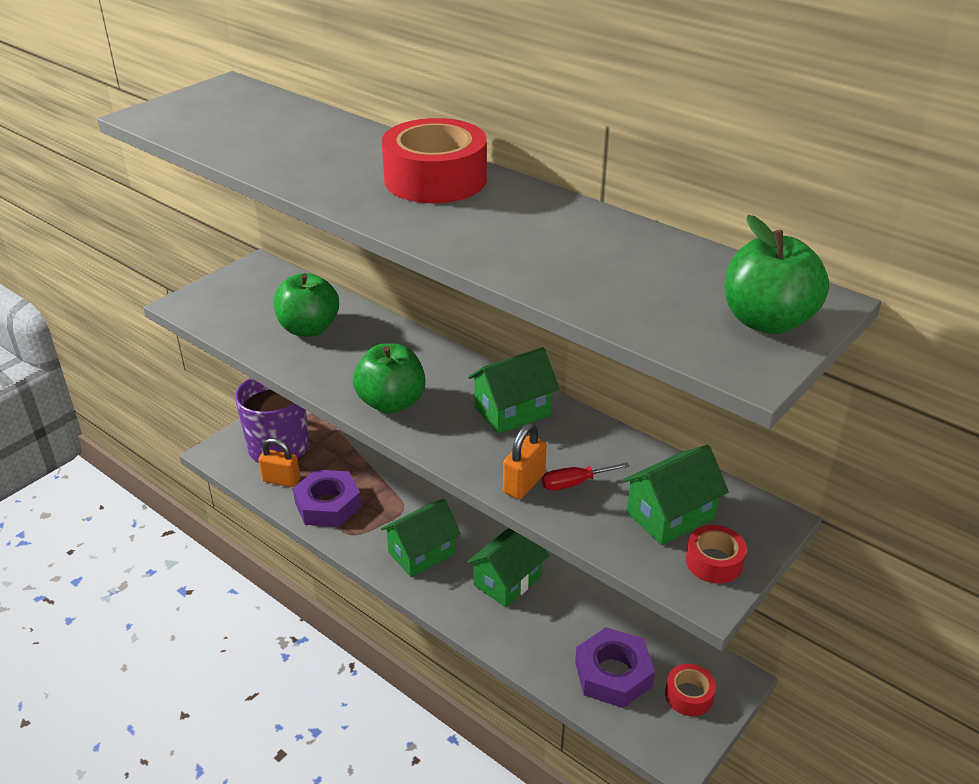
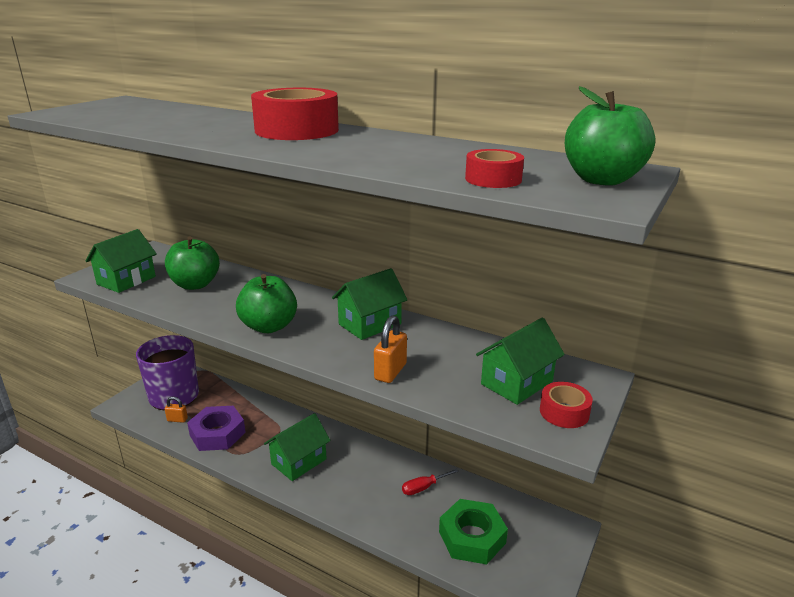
camera: 10 degrees left, 10 degrees down
orange padlock [258,438,300,487] -> orange padlock [165,396,188,423], size x0.65
green house [467,528,549,607] -> green house moved to [86,229,157,293]
red screwdriver [542,462,630,490] -> red screwdriver moved to [402,469,459,495]
purple nut [575,627,655,708] -> green nut [439,499,508,565]
red tape [665,664,716,716] -> red tape moved to [465,149,524,188]

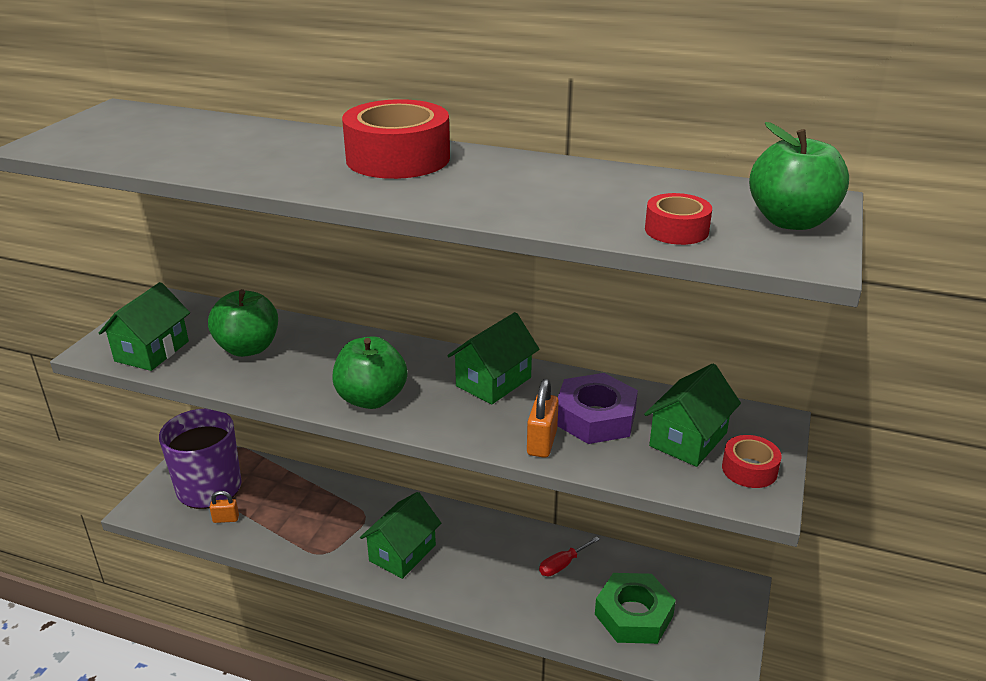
camera: 10 degrees left, 5 degrees up
purple nut [187,406,246,451] -> purple nut moved to [557,373,638,444]

